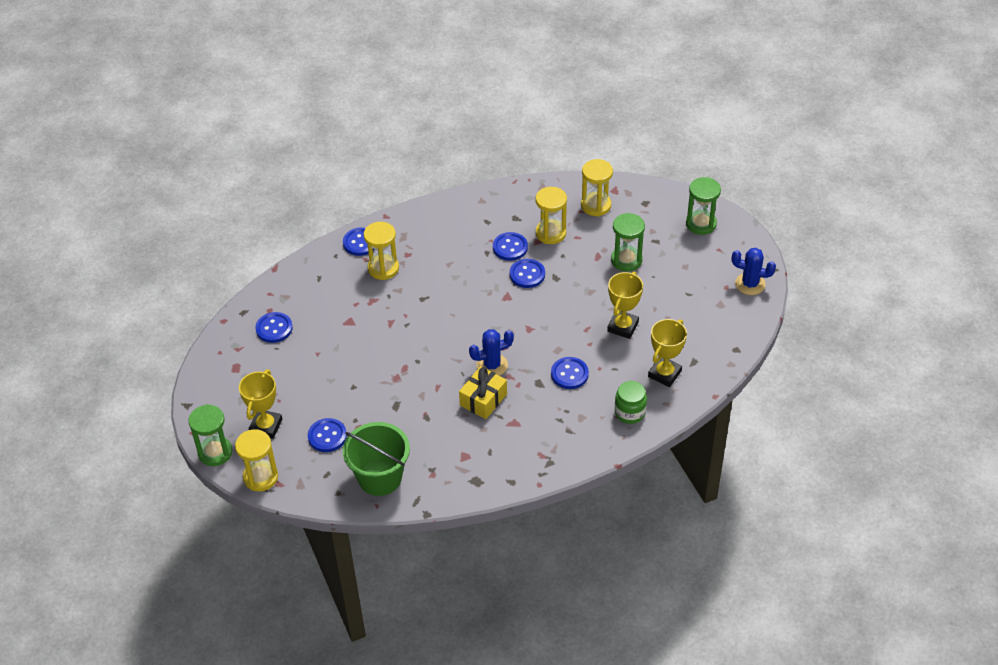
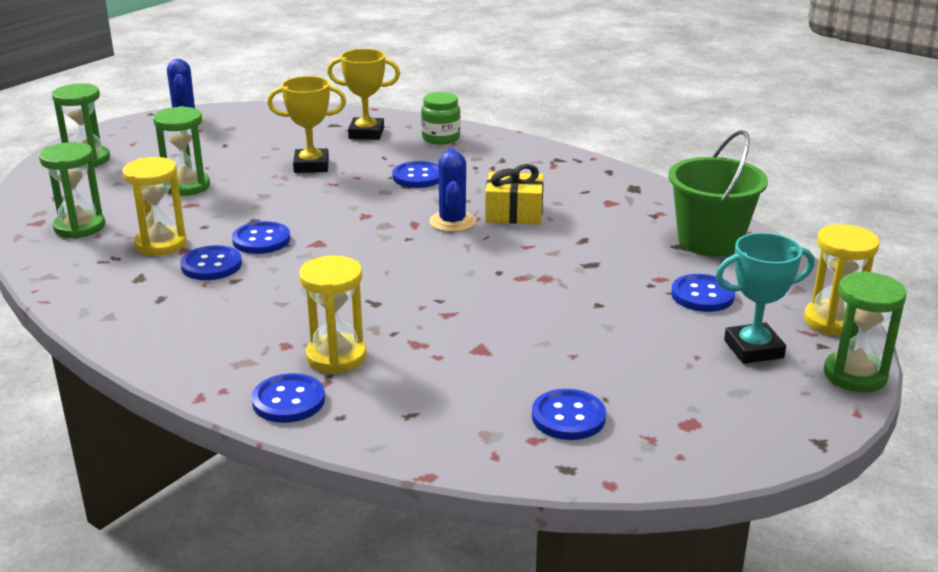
camera: 120 degrees left, 20 degrees down
yellow trophy [239,370,282,439] -> turquoise trophy [715,233,815,364]
blue cactus [469,329,514,376] -> blue cactus turned 45 degrees clockwise [429,149,476,232]
yellow hourglass [581,159,613,216] -> green hourglass [39,142,105,239]

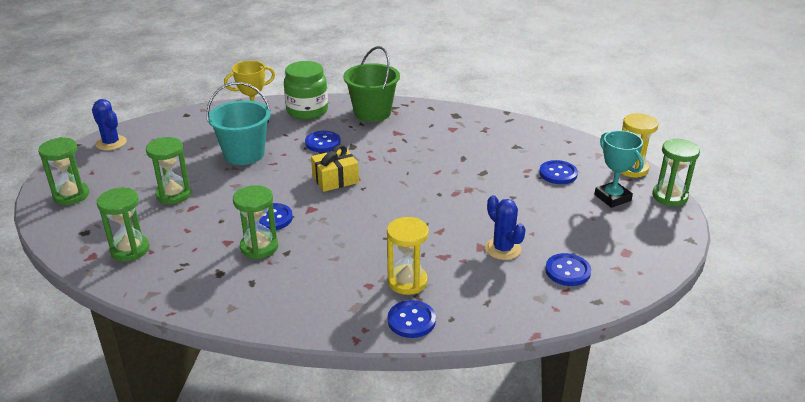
camera: 30 degrees left, 5 degrees up
yellow hourglass [122,157,187,256] -> none
blue button [180,245,242,280] -> green hourglass [233,185,278,259]
yellow trophy [267,76,346,173] -> turquoise bucket [206,82,271,165]
green jar [421,92,461,145] -> green jar [284,61,328,120], size x1.56
blue cactus [429,149,476,232] -> blue cactus moved to [485,195,526,260]
yellow gift [485,164,543,224] -> yellow gift moved to [311,144,359,192]
green bucket [668,130,768,256] -> green bucket moved to [343,46,400,122]
turquoise trophy [715,233,815,364] -> turquoise trophy turned 75 degrees counterclockwise [594,130,644,208]

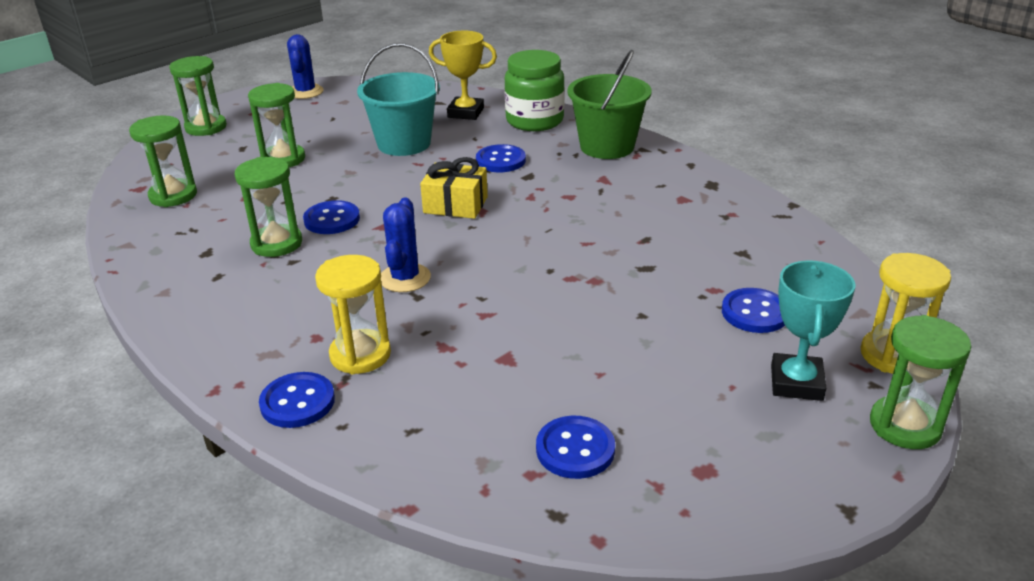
camera: 40 degrees right, 0 degrees up
blue cactus [485,195,526,260] -> blue cactus moved to [381,198,431,292]

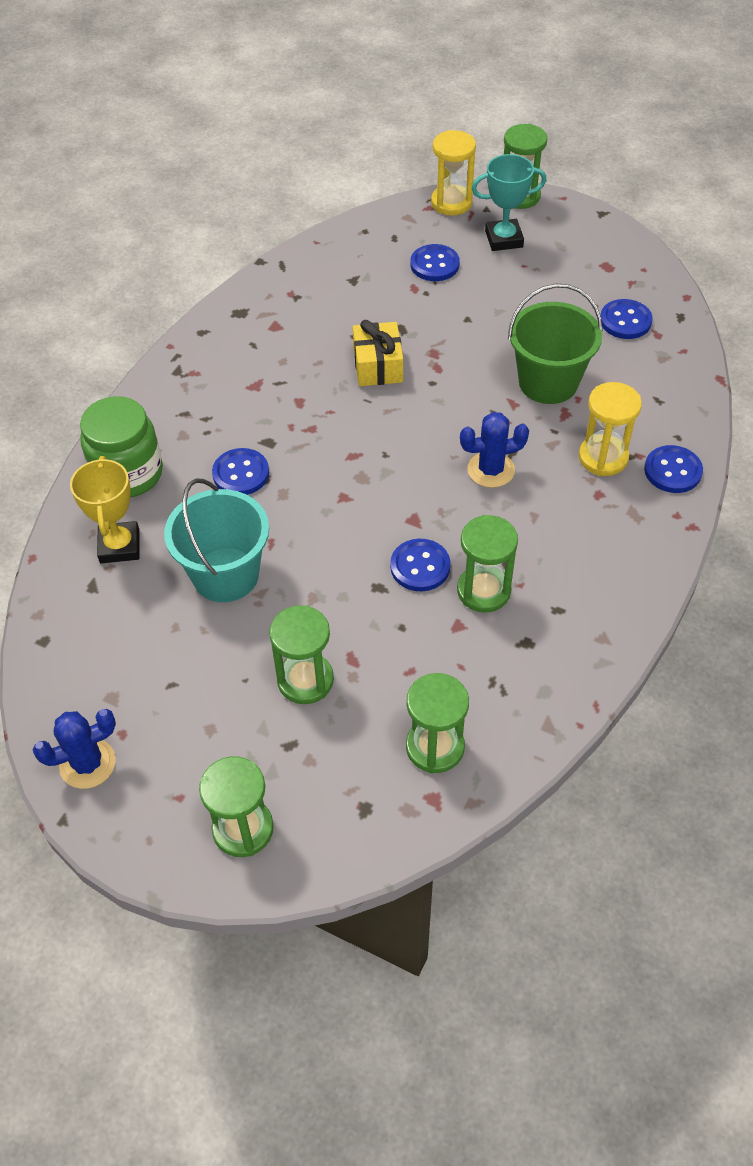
camera: 110 degrees left, 20 degrees up
yellow gift [420,157,488,219] -> yellow gift moved to [353,320,403,386]
green bucket [567,50,652,159] -> green bucket moved to [508,284,603,404]

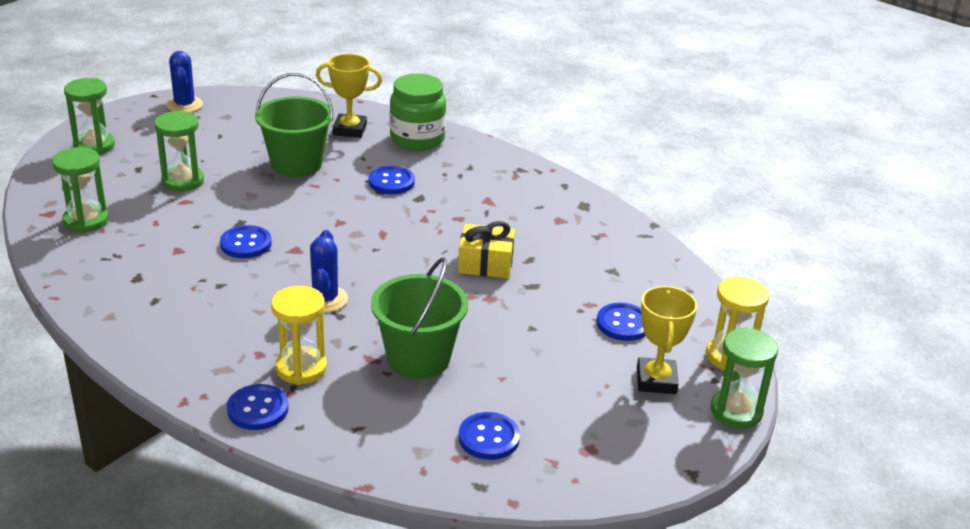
camera: 100 degrees right, 20 degrees down
turquoise bucket [164,479,269,602] -> green bucket [255,73,333,177]
green hourglass [457,515,518,612] -> none
turquoise trophy [471,154,547,251] -> yellow trophy [637,286,697,394]

